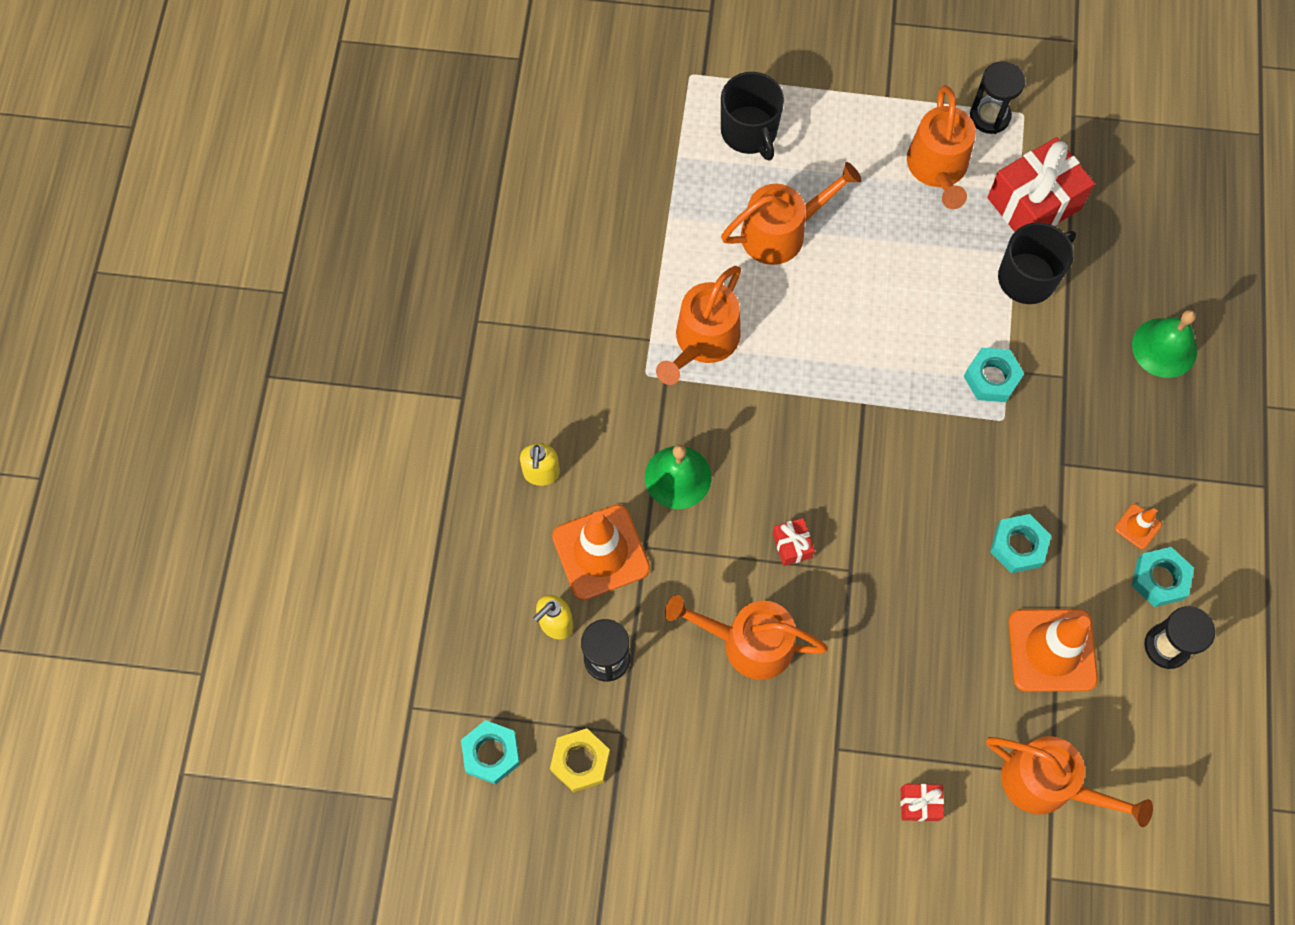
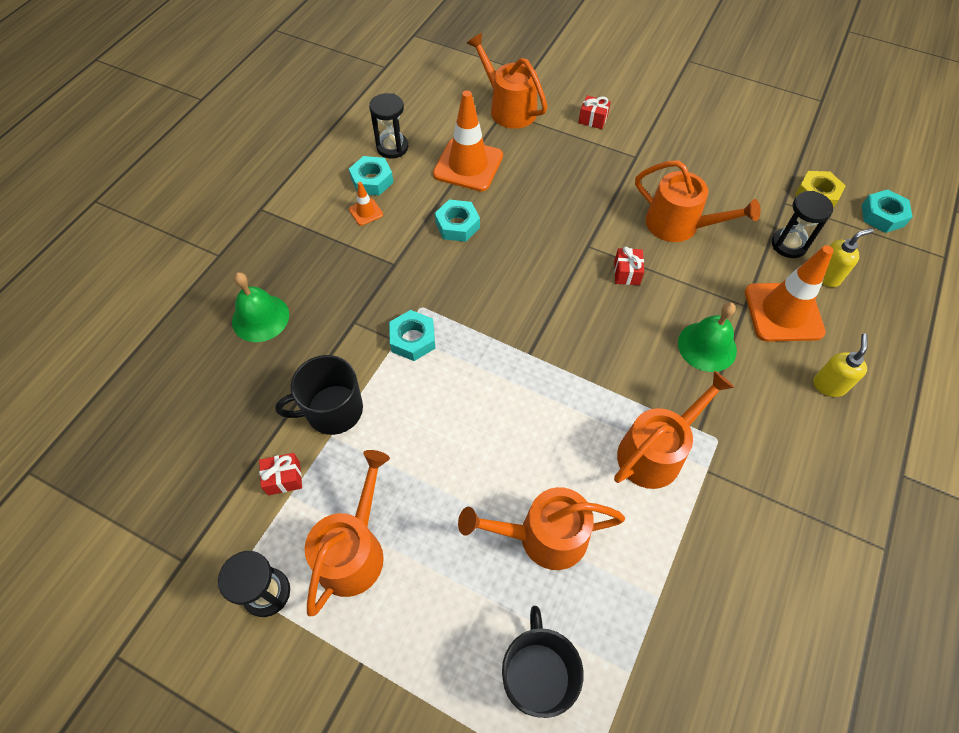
camera: 160 degrees left, 10 degrees down
red gift [987,137,1095,232] -> red gift [259,453,302,495], size x0.46

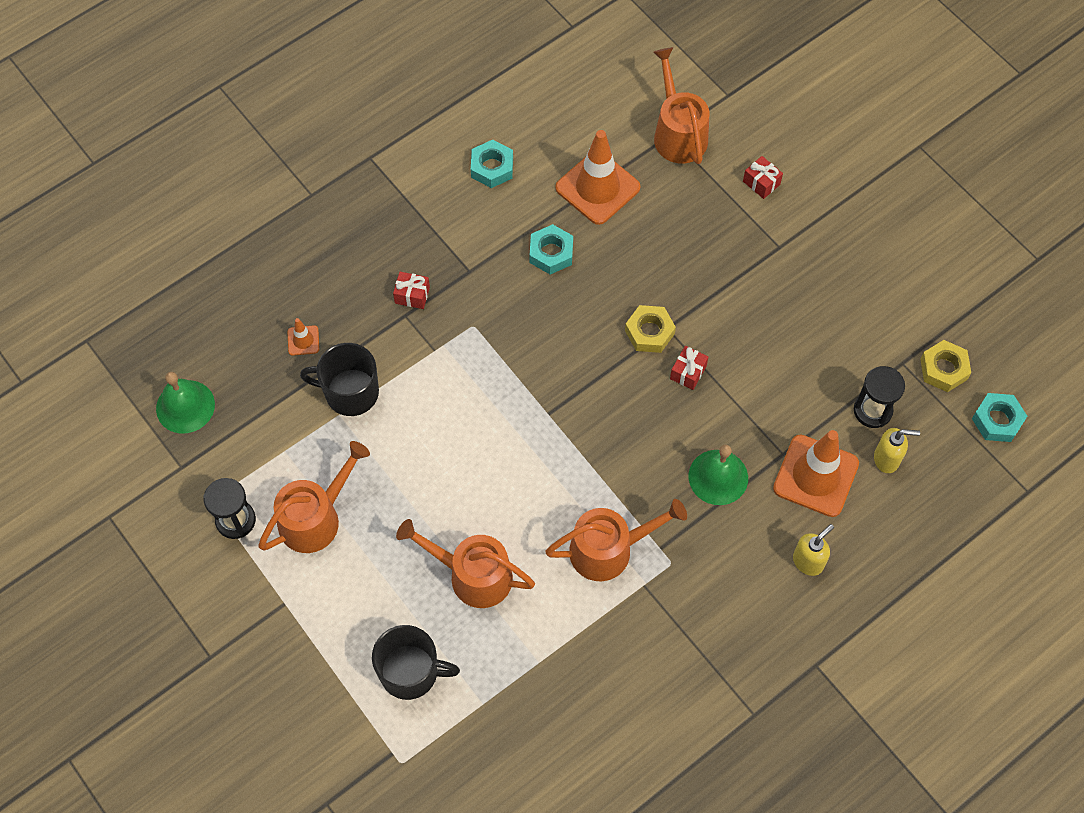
camera: 25 degrees right, 5 degrees up
green bell [232,272,289,342] -> green bell moved to [156,372,215,434]
red gift [259,453,302,495] -> red gift moved to [393,272,430,309]
orange traffic cone [349,182,383,226] -> orange traffic cone moved to [288,318,319,356]
black hourglass [369,93,409,159] -> none
turquoise nut [389,310,435,361] -> none
black mug [502,606,584,718] -> black mug turned 75 degrees clockwise [372,625,460,700]
orange watering can [635,160,761,242] -> none
none -> yellow nut [625,305,676,353]

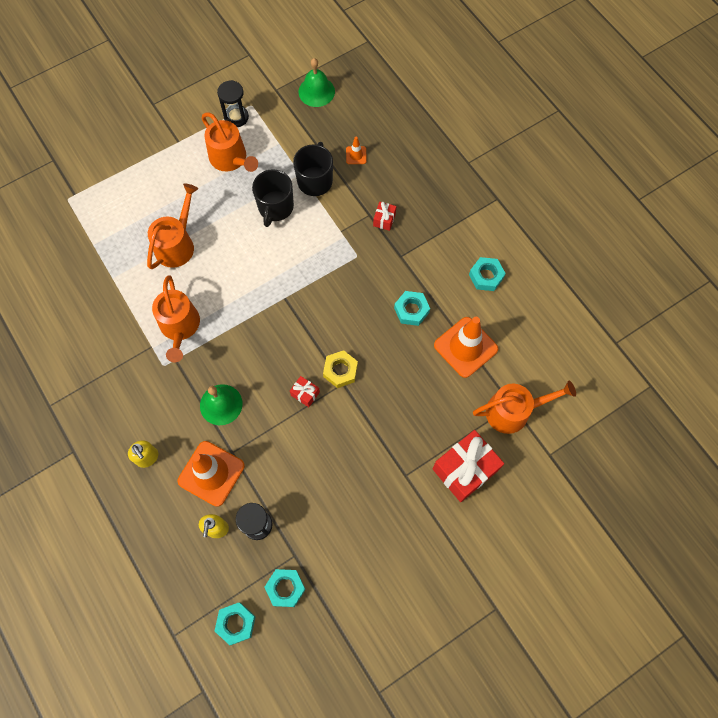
camera: 95 degrees right, 5 degrees up
black mug [372,625,460,700] -> black mug moved to [252,169,294,227]
red gift [743,156,783,199] -> red gift [432,430,504,502], size x2.19
yellow nut [920,340,971,392] -> turquoise nut [264,569,306,607]

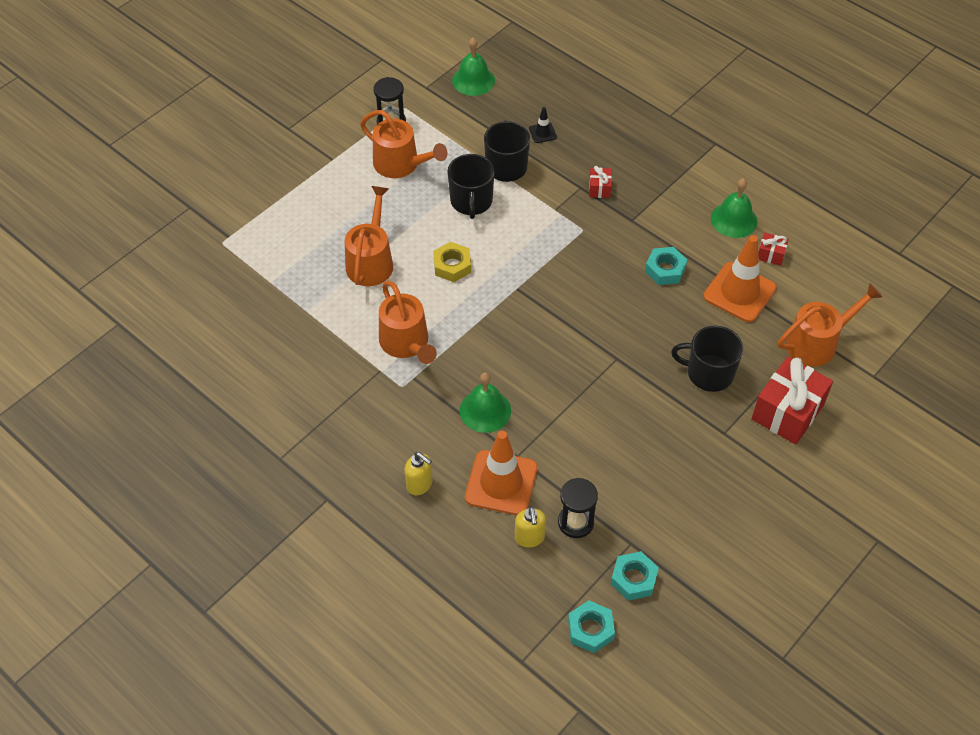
camera: 15 degrees left, 15 degrees down
red gift [290,376,320,407] -> red gift moved to [758,233,789,266]
yellow nut [323,350,358,388] -> yellow nut moved to [433,242,471,282]
orange traffic cone [346,136,367,164] -> black traffic cone [529,107,557,143]
turquoise nut [469,257,506,291] -> green bell [711,178,758,238]
none -> black mug [671,326,743,392]

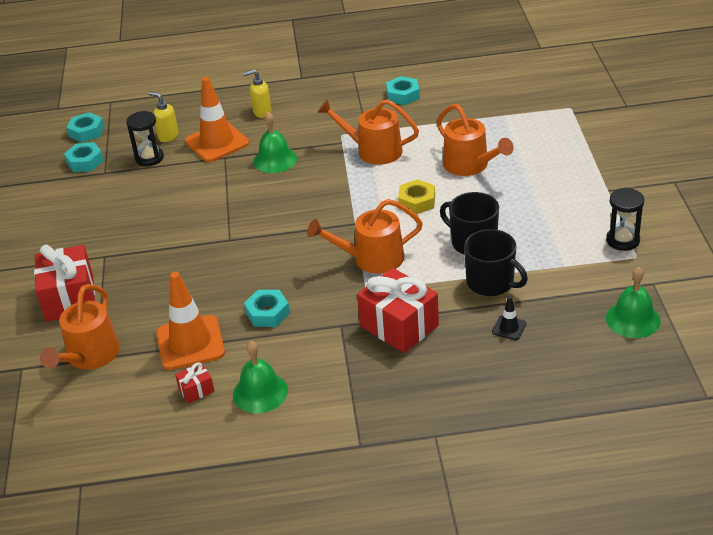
camera: 135 degrees right, 15 degrees down
orange watering can [360,110,448,178] -> orange watering can moved to [307,199,423,274]
red gift [589,166,612,198] -> red gift [357,268,439,353], size x2.19
black mug [671,326,743,392] -> none
none -> turquoise nut [386,76,420,105]

